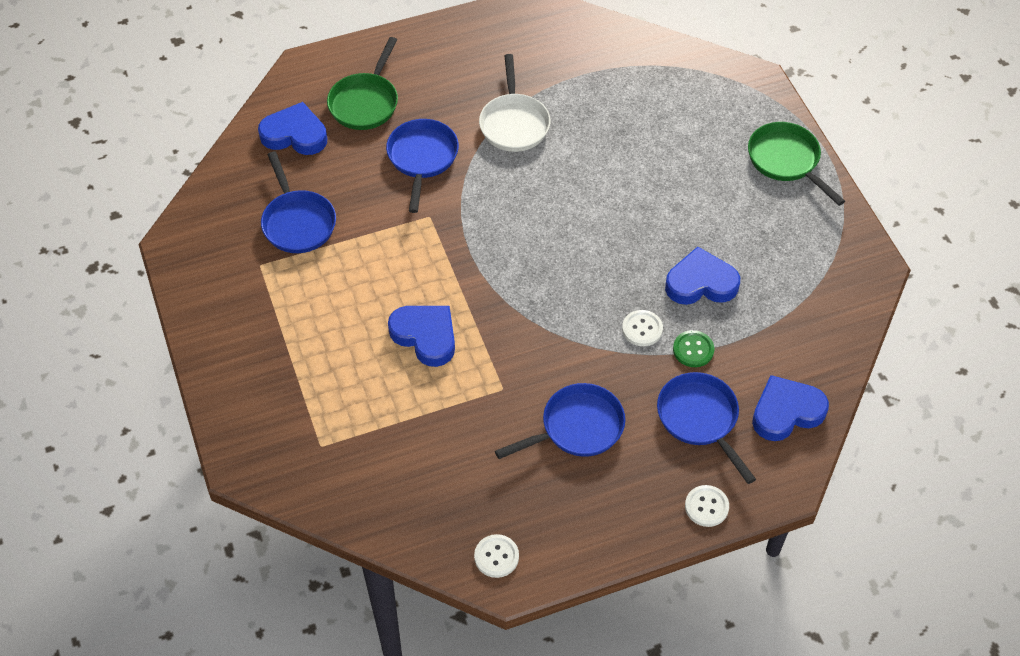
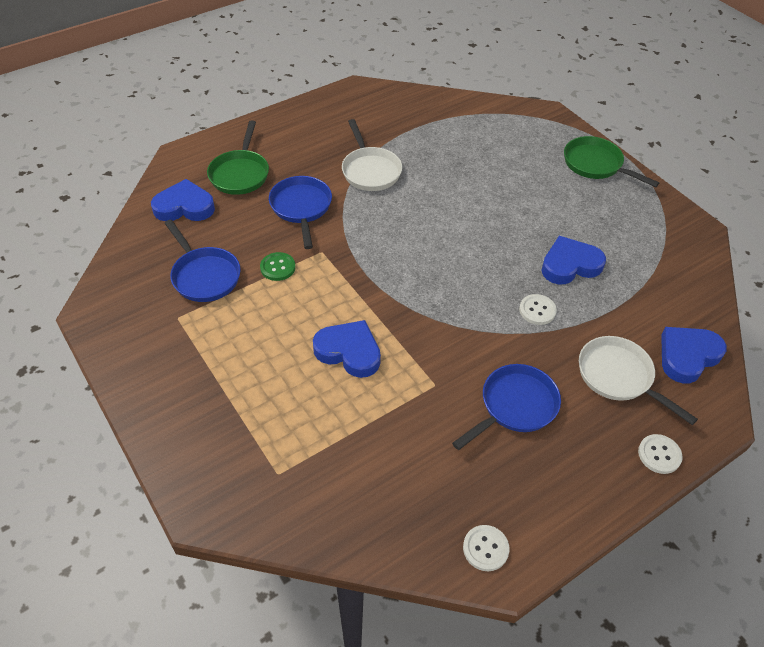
camera: 15 degrees left, 5 degrees down
blue pan [657,372,756,484] -> white pan [579,336,698,425]
green button [673,330,714,367] -> green button moved to [260,252,295,281]

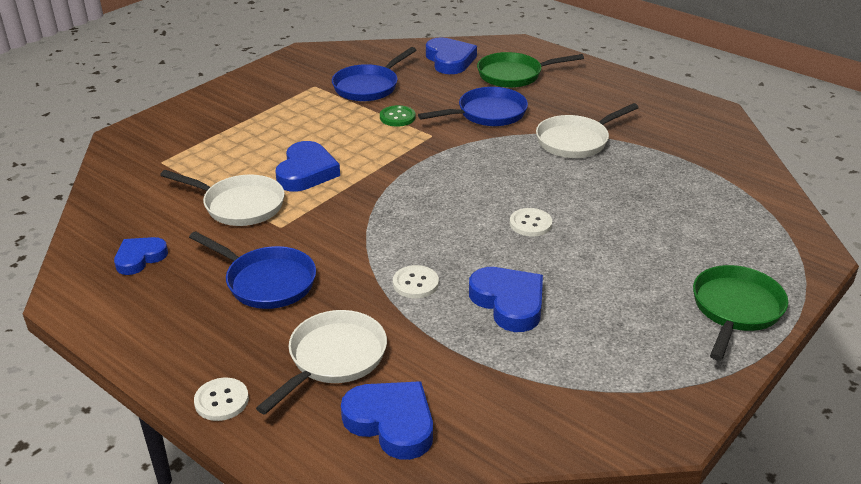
camera: 75 degrees right, 15 degrees down
white button [463,525,509,571] -> white button moved to [510,208,552,236]
none -> blue heart [114,237,168,275]
none -> white pan [160,170,285,226]

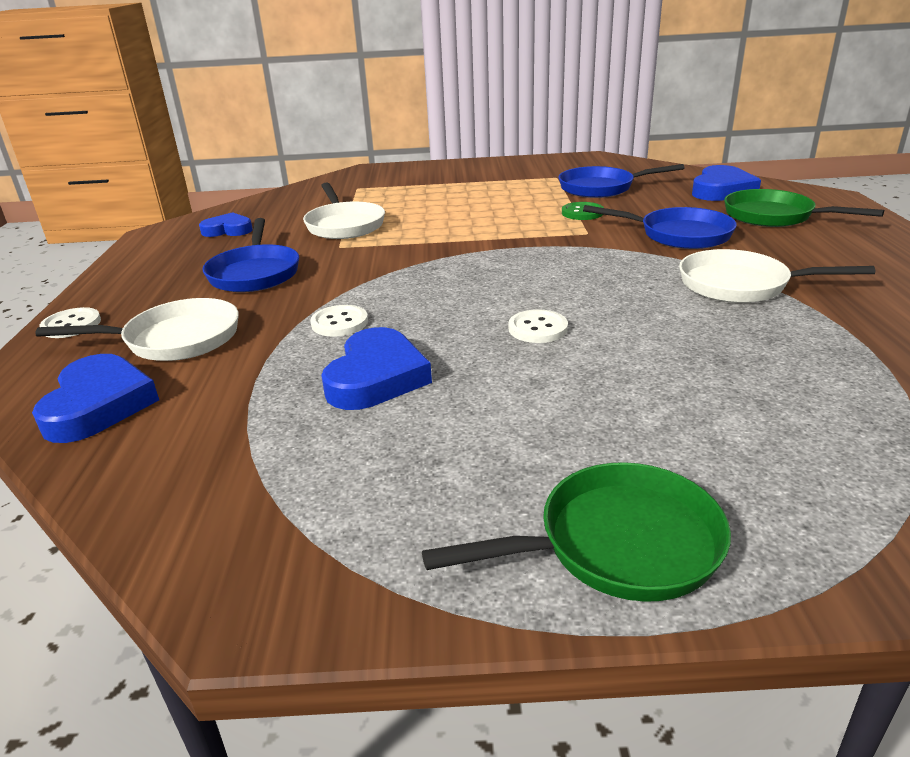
camera: 50 degrees right, 5 degrees down
blue heart [275,141,340,192] -> none

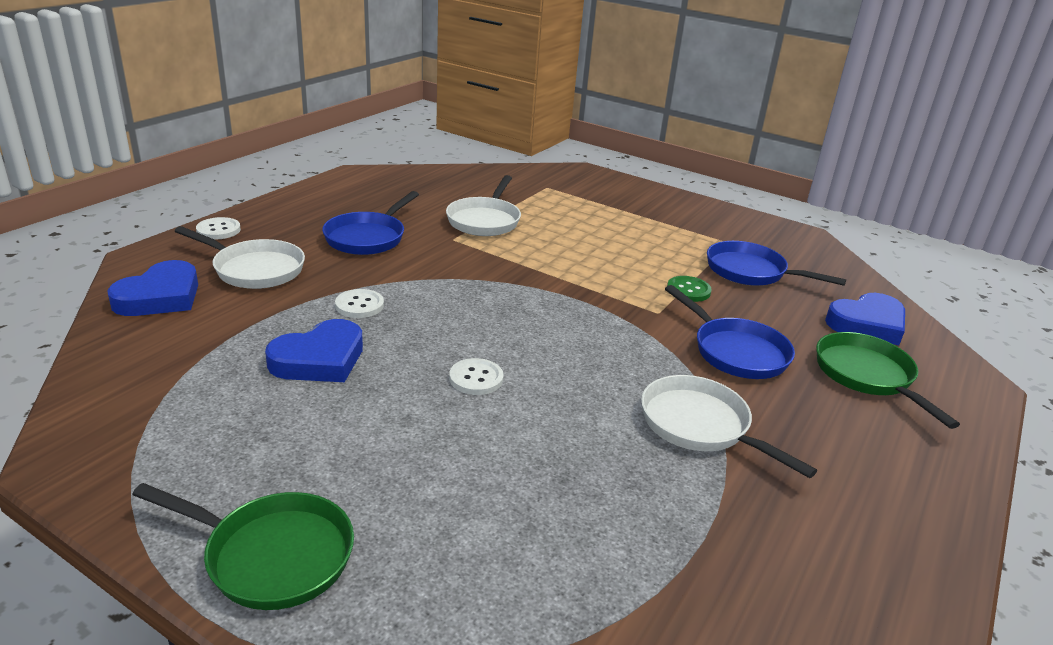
camera: 30 degrees right, 0 degrees up
blue heart [199,212,253,237] -> none

